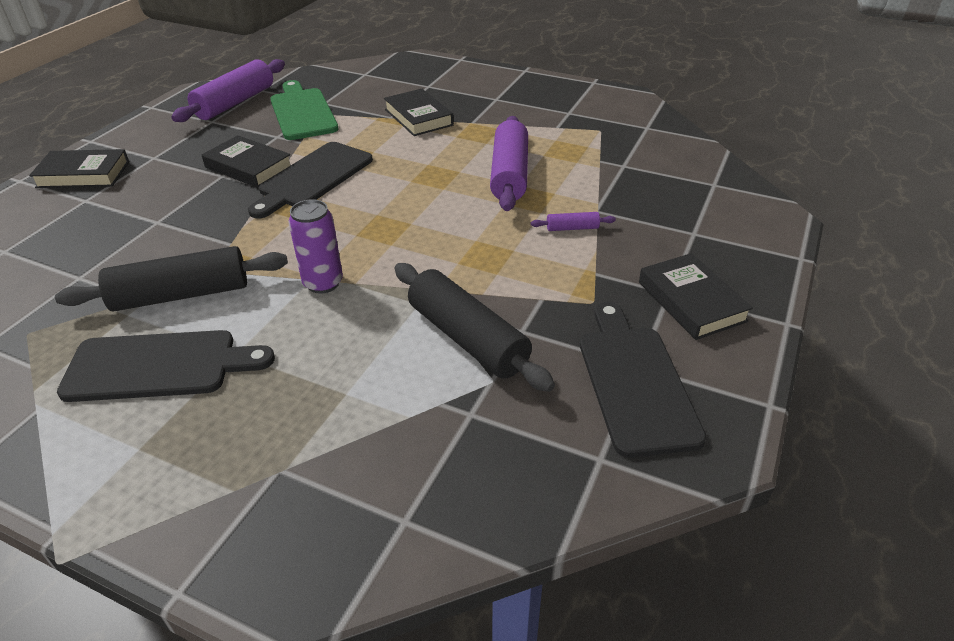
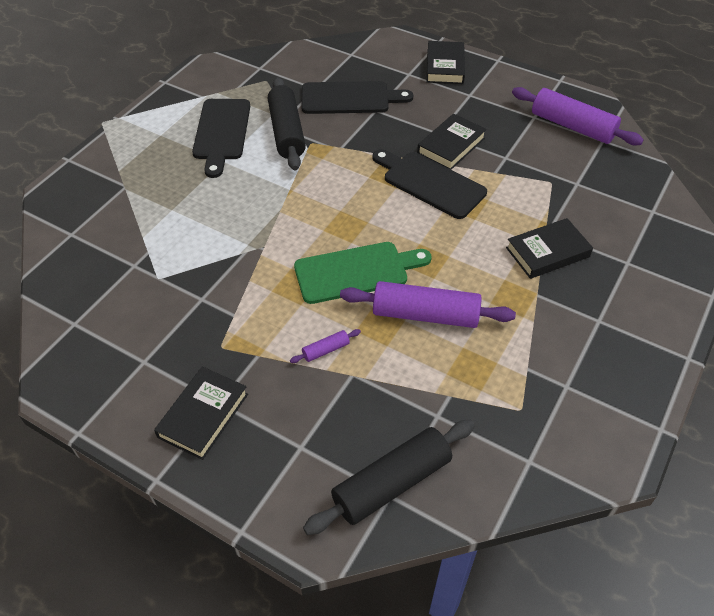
camera: 95 degrees right, 10 degrees up
green cutting board [270,80,339,140] -> green cutting board moved to [294,242,432,304]
purple can [288,199,343,294] -> none
black rolling pin [395,263,555,392] -> black rolling pin moved to [303,420,475,535]
purple rolling pin [531,212,616,231] -> purple rolling pin turned 60 degrees clockwise [290,329,361,363]
black cutting board [580,302,707,458] -> black cutting board moved to [301,81,413,114]
black book [639,253,753,340] -> black book turned 45 degrees counterclockwise [154,366,248,460]

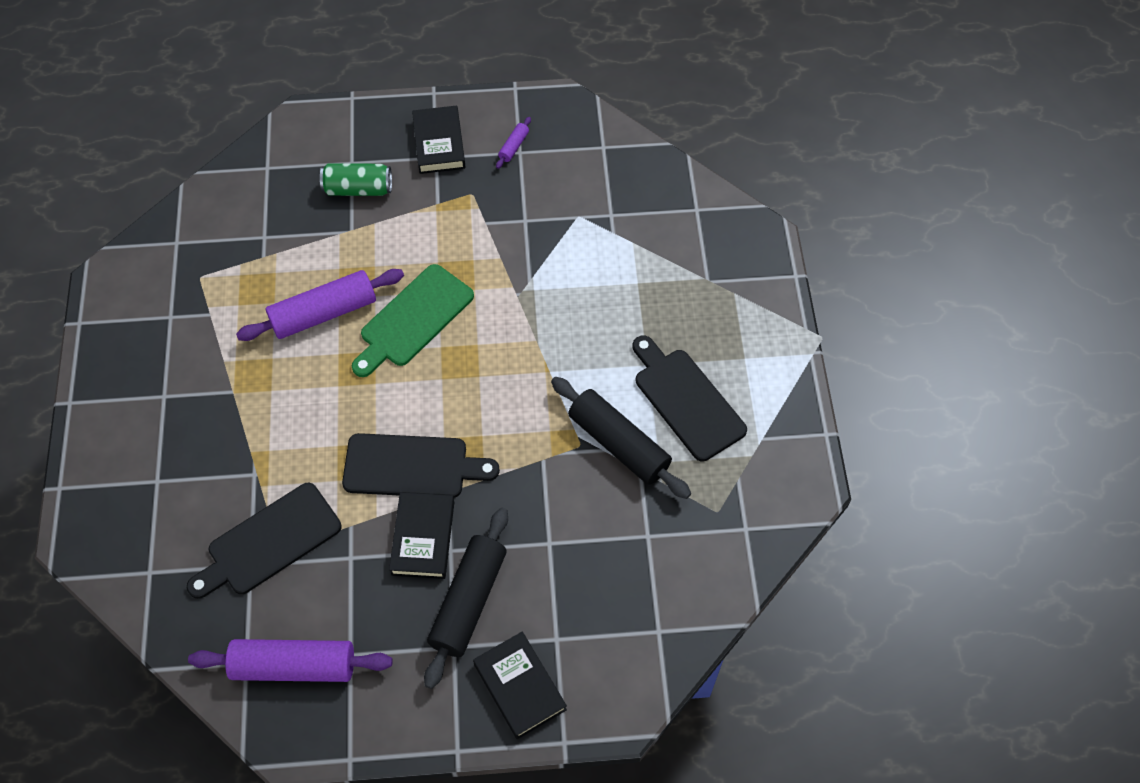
camera: 145 degrees right, 10 degrees up
purple rolling pin [290,329,361,363] -> purple rolling pin moved to [496,117,531,169]
black cutting board [301,81,413,114] -> black cutting board moved to [187,483,342,599]
black rolling pin [303,420,475,535] -> black rolling pin moved to [424,508,508,689]
black book [506,218,593,279] -> none
none -> green can [320,163,392,196]

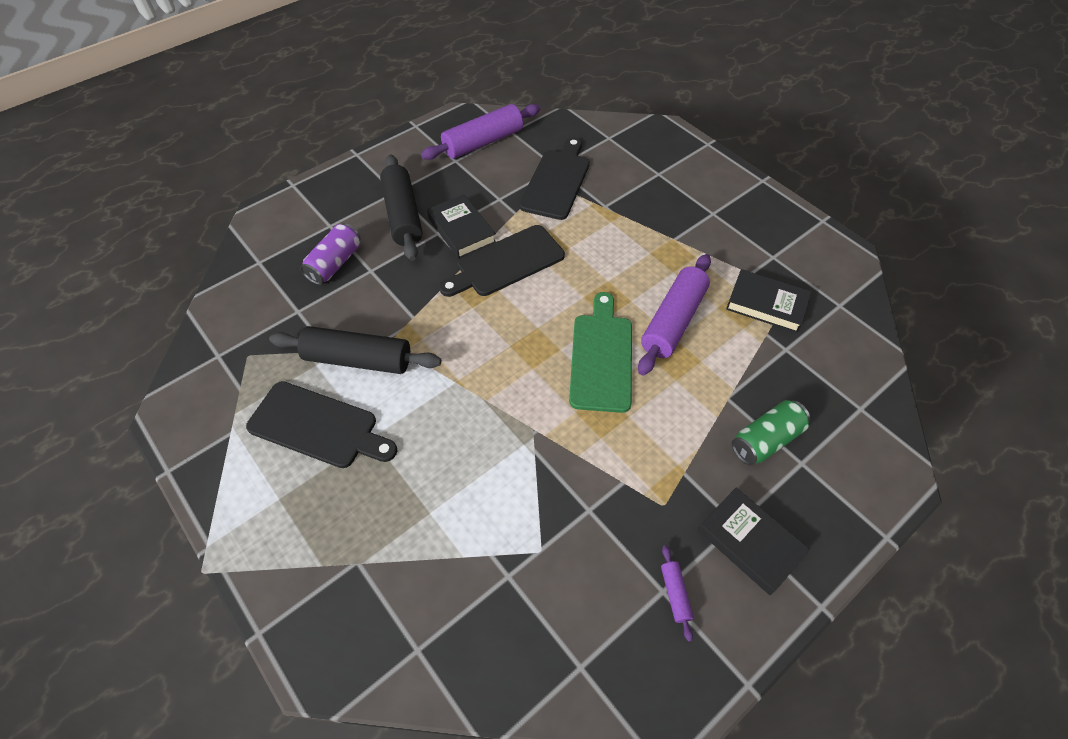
camera: 145 degrees right, 5 degrees down
black book [473,632,567,739] -> black book moved to [726,269,811,333]
none -> purple can [300,223,361,285]

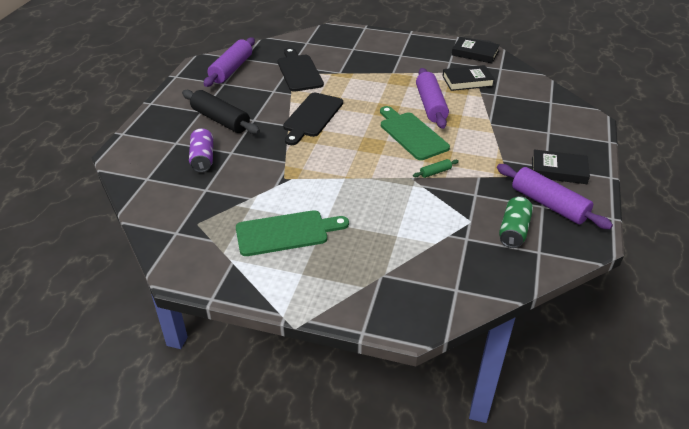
camera: 35 degrees left, 15 degrees down
black cutting board [246,381,397,468] -> green cutting board [236,210,349,256]
black rolling pin [269,326,441,374] -> none
black book [427,194,496,259] -> black book moved to [452,37,500,63]
purple rolling pin [661,545,694,642] -> purple rolling pin [497,164,613,229], size x2.29
green can [732,400,810,466] -> green can moved to [499,196,533,248]
none -> green rolling pin [413,159,459,178]

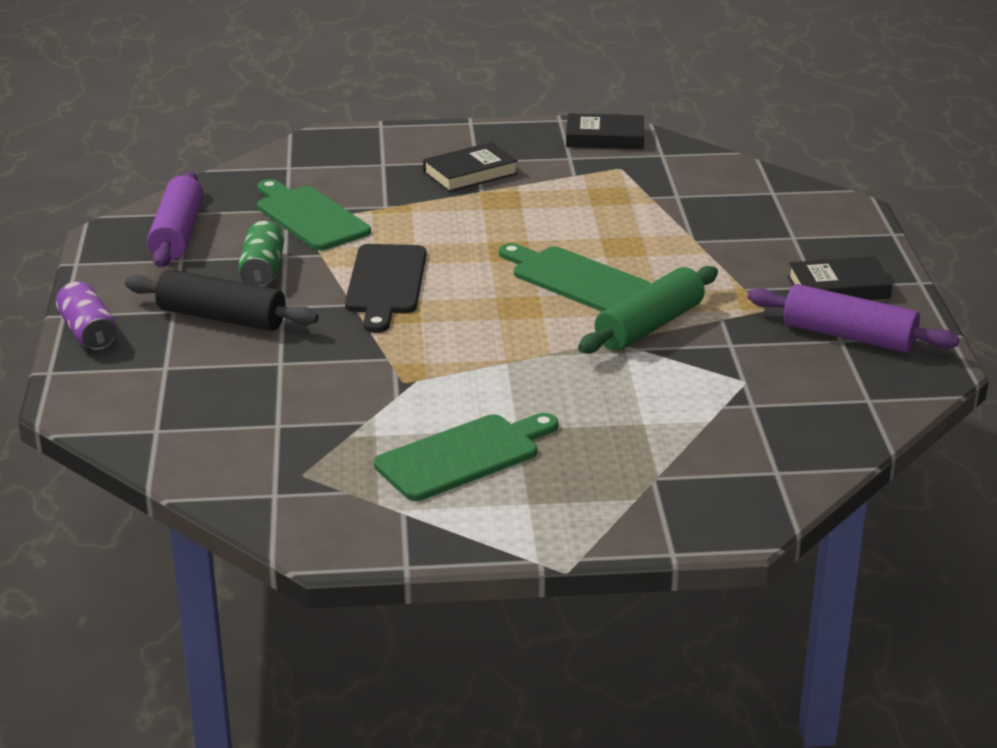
camera: 20 degrees left, 10 degrees down
purple can [189,128,213,172] -> purple can moved to [56,281,117,351]
black cutting board [278,48,324,92] -> green cutting board [257,179,371,250]
green rolling pin [413,159,459,178] -> green rolling pin [578,266,718,353], size x2.29
purple rolling pin [416,68,449,129] -> none
black book [442,65,495,91] -> black book moved to [423,142,518,192]
green can [499,196,533,248] -> green can moved to [238,221,285,287]

